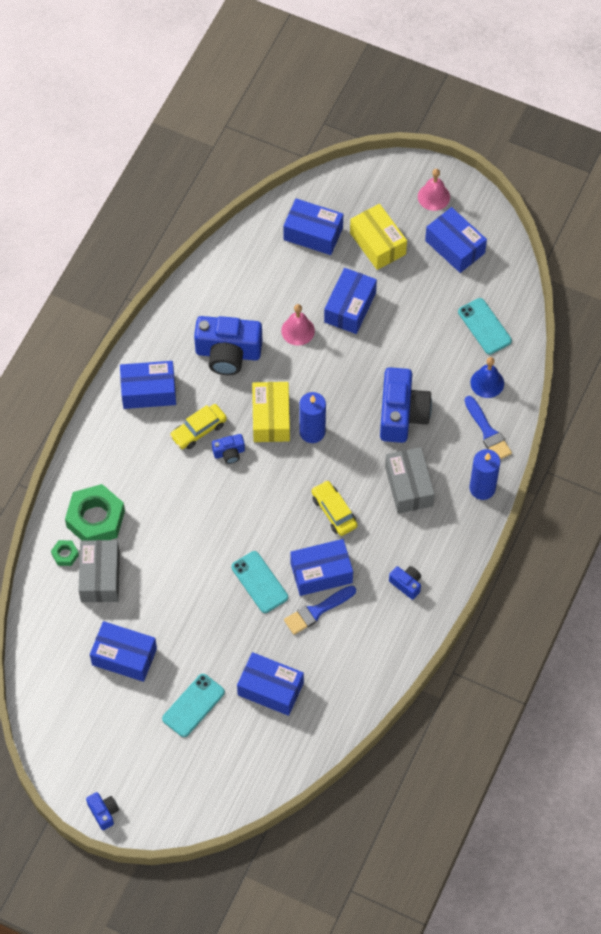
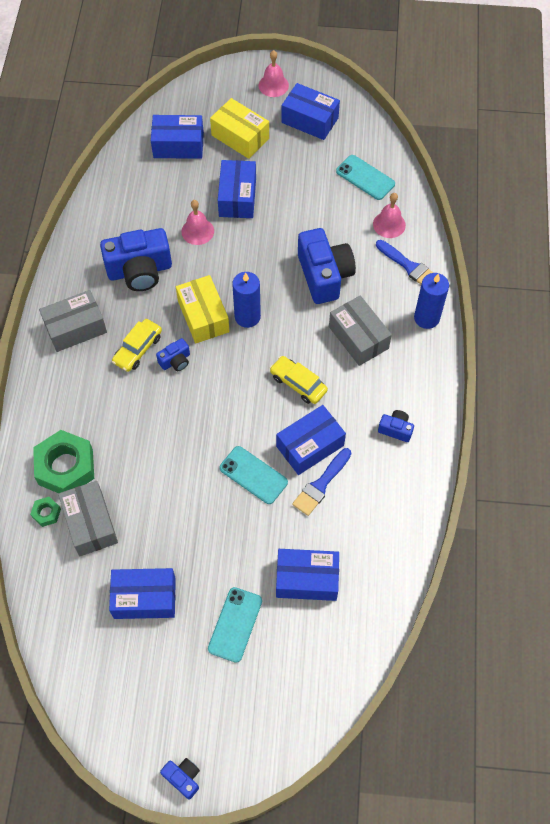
camera: 20 degrees left, 0 degrees up
blue box [120,361,176,409] -> grey box [39,290,107,352]
blue bell [470,357,504,398] -> pink bell [373,193,406,238]

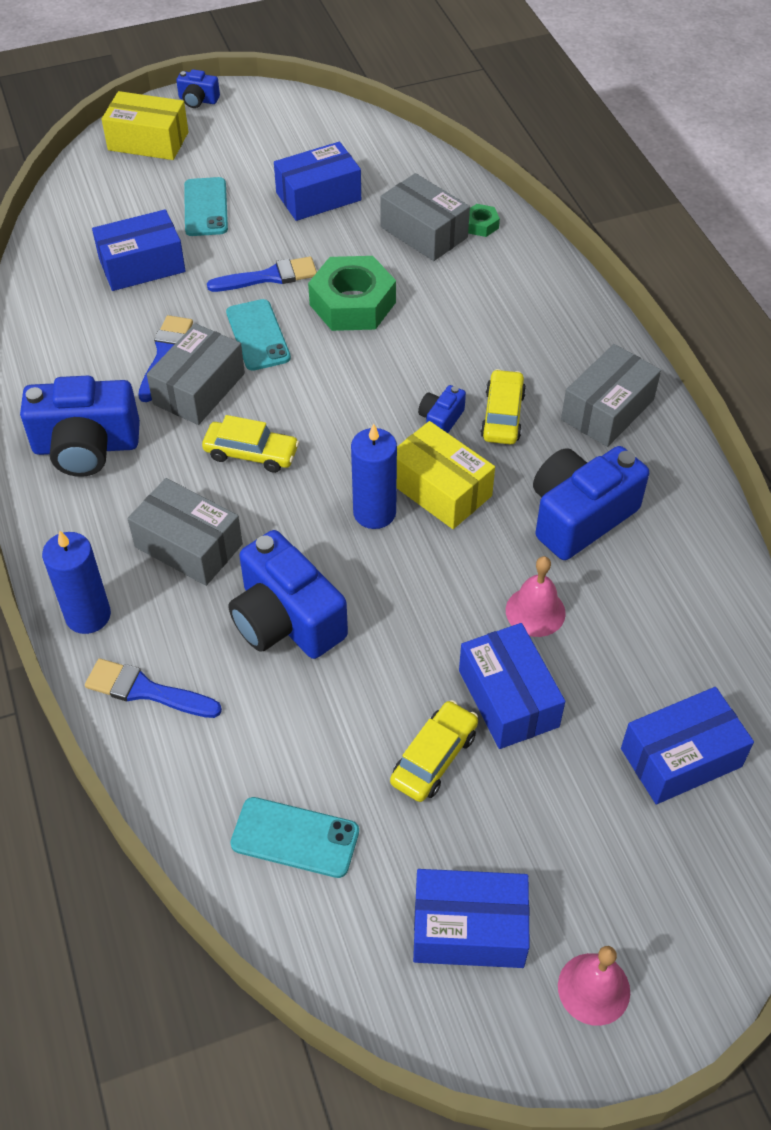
camera: 155 degrees right, 10 degrees down
green nut [33,430,94,493] -> green nut moved to [308,256,396,331]
yellow box [210,98,269,159] -> yellow box moved to [102,91,188,160]
turquoise phone [219,446,288,504] -> turquoise phone turned 60 degrees clockwise [226,299,291,371]
blue box [276,405,346,475] -> grey box [147,323,245,425]
pink bell [373,193,406,238] -> none
blue camera [378,410,414,442] -> blue camera [20,376,140,477], size x2.12
none -> blue brush [207,257,317,292]
none -> yellow car [390,700,478,802]

